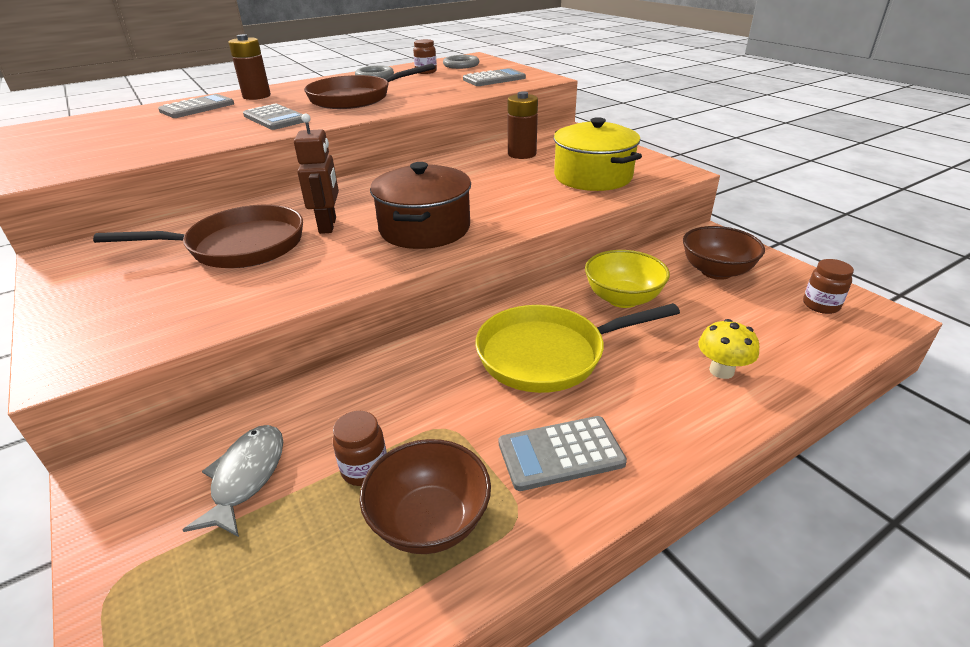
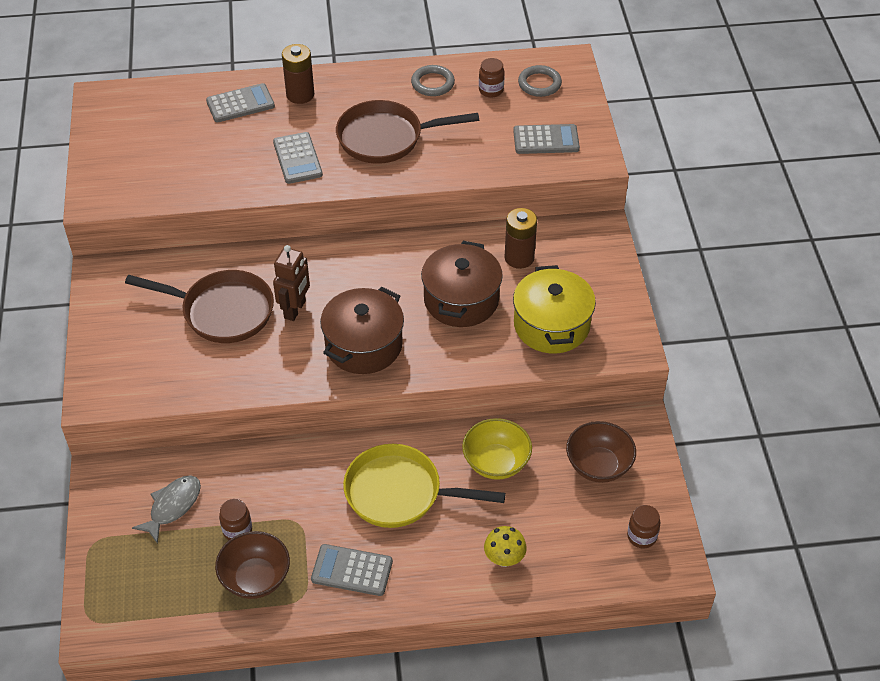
camera: 25 degrees right, 15 degrees up
none -> brown pot [421,241,503,327]

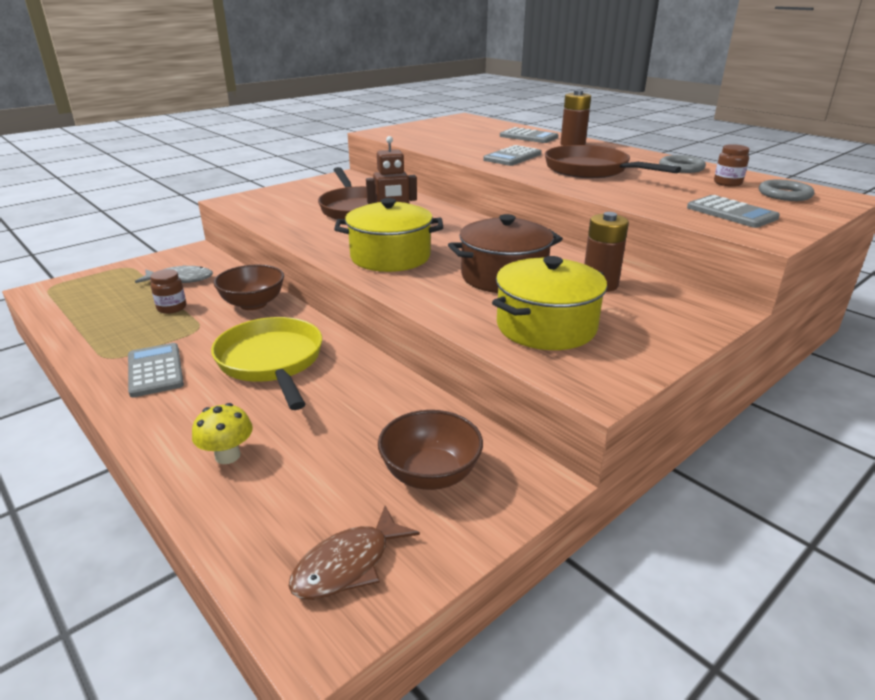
camera: 55 degrees right, 20 degrees down
brown bowl [215,531,290,599] -> brown bowl moved to [213,264,284,310]
brown pot [320,287,404,374] -> yellow pot [334,198,443,272]
yellow bowl [462,418,532,480] -> none
brown jar [627,505,660,548] -> brown fish [289,506,420,600]

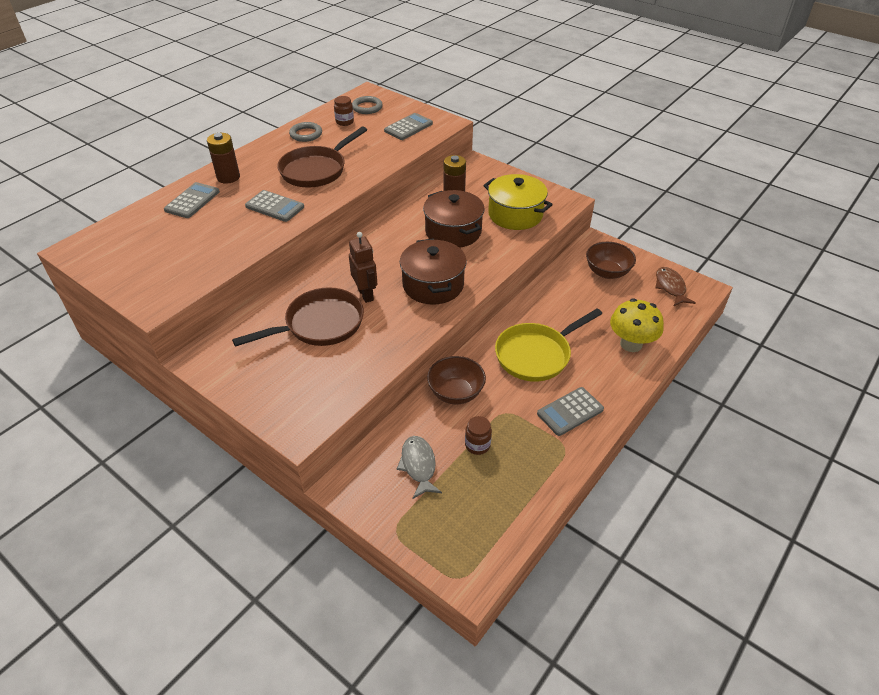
camera: 100 degrees left, 15 degrees up
yellow mushroom [192,403,253,464] -> yellow mushroom [610,298,664,352], size x1.63
brown fish [289,506,420,600] -> brown fish turned 135 degrees counterclockwise [655,267,696,307]
yellow pot [334,198,443,272] -> brown pot [400,238,467,305]

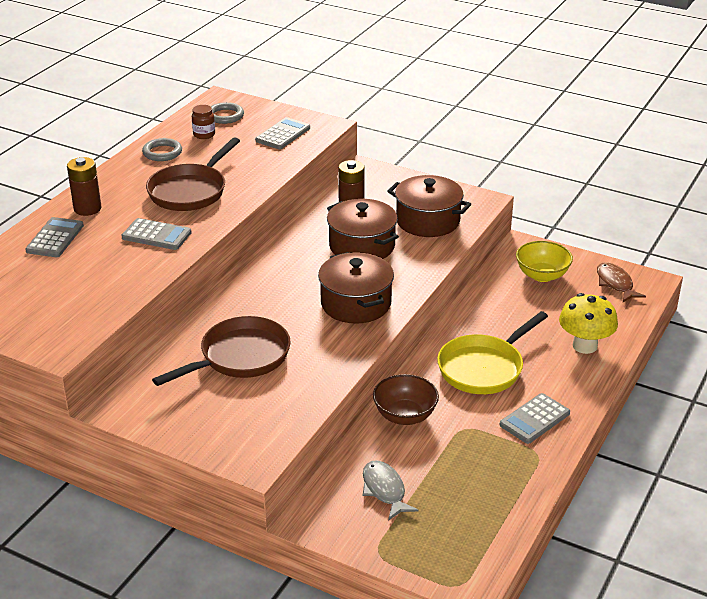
camera: 10 degrees left, 10 degrees down
brown robot [349,232,377,303] -> none
brown jar [465,416,492,455] -> none
yellow pot [483,174,553,230] -> brown pot [388,175,471,237]
brown bowl [586,242,636,279] -> yellow bowl [516,241,573,282]

